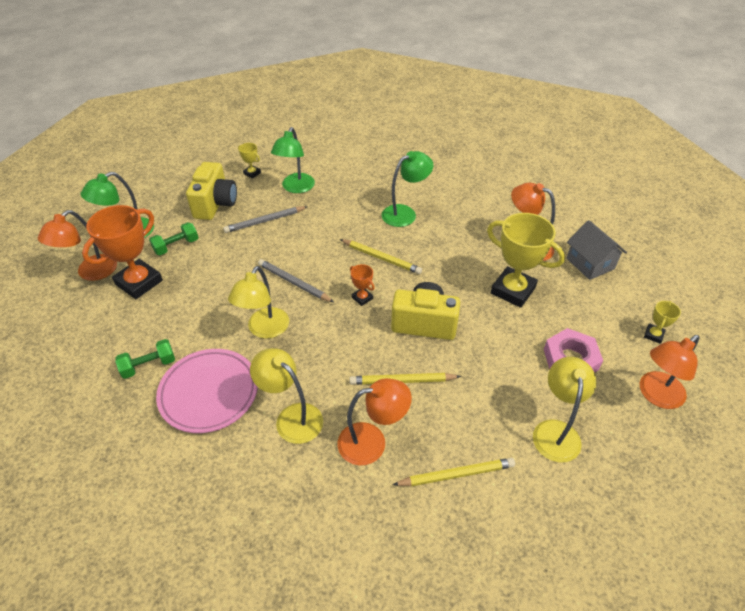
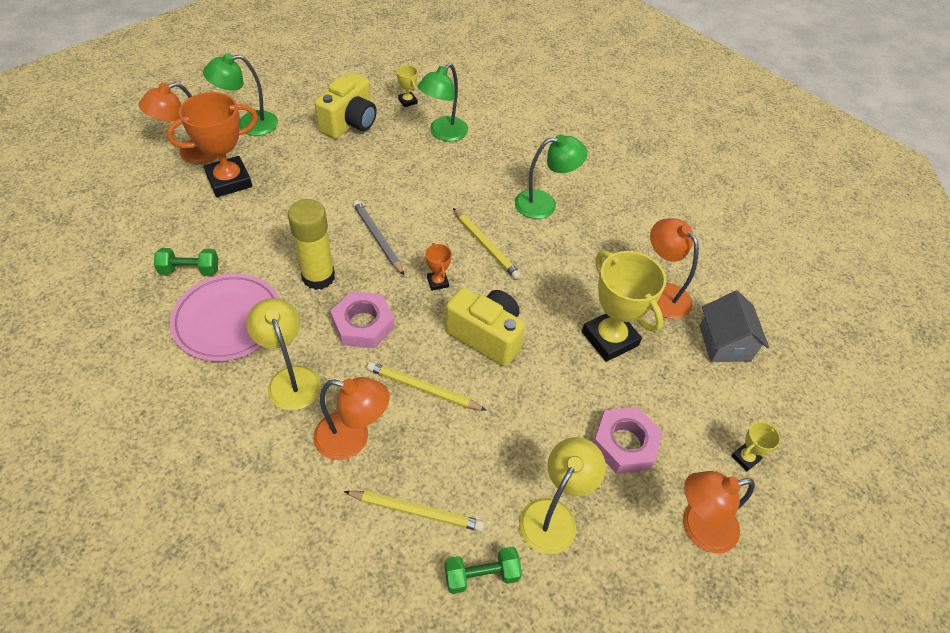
camera: 20 degrees right, 5 degrees up
green dumbbell [149,222,199,255] -> green dumbbell moved to [444,546,522,594]
grey pencil [223,206,308,233] -> none
yellow lamp [228,266,289,339] -> yellow glue stick [288,199,335,290]
none -> pink nut [330,291,395,349]

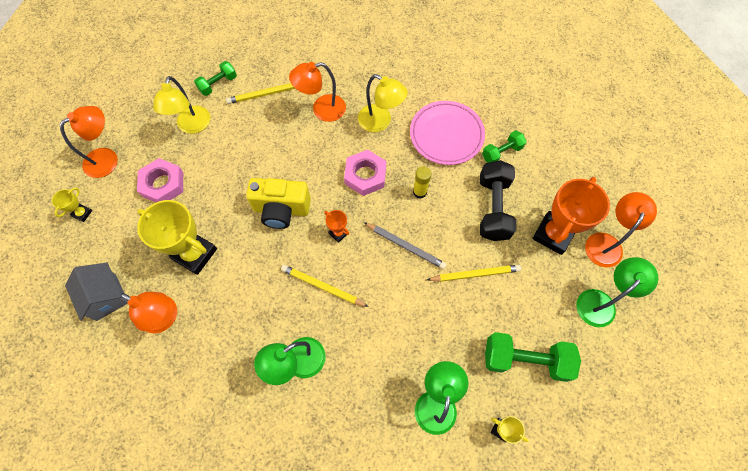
camera: 155 degrees right, 15 degrees up
yellow glue stick [288,199,335,290] -> yellow glue stick [413,166,431,199], size x0.57
yellow camera [315,73,377,139] -> green dumbbell [485,332,581,382]
yellow pencil [367,362,487,411] -> yellow pencil moved to [427,265,521,282]
none -> black dumbbell [480,160,517,241]

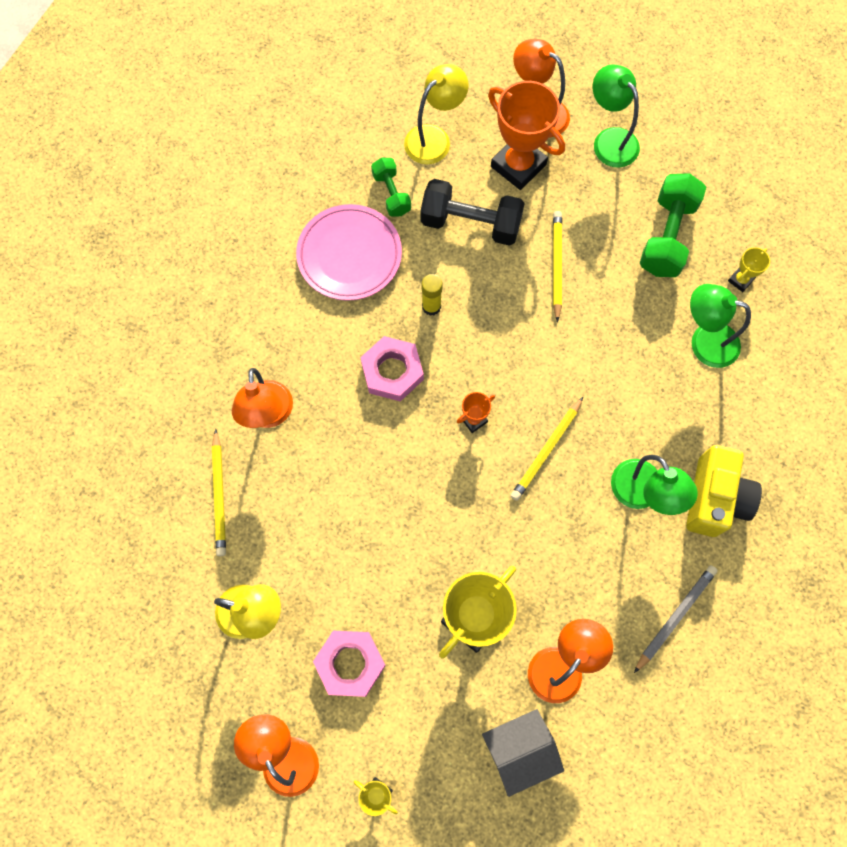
camera: 80 degrees left, 5 degrees up
green dumbbell [194,61,237,96] -> none
yellow camera [246,178,311,229] -> yellow camera moved to [686,445,762,537]
yellow lamp [358,74,408,132] -> yellow lamp moved to [404,64,469,164]
grey pencil [364,222,447,269] -> grey pencil moved to [634,565,718,673]

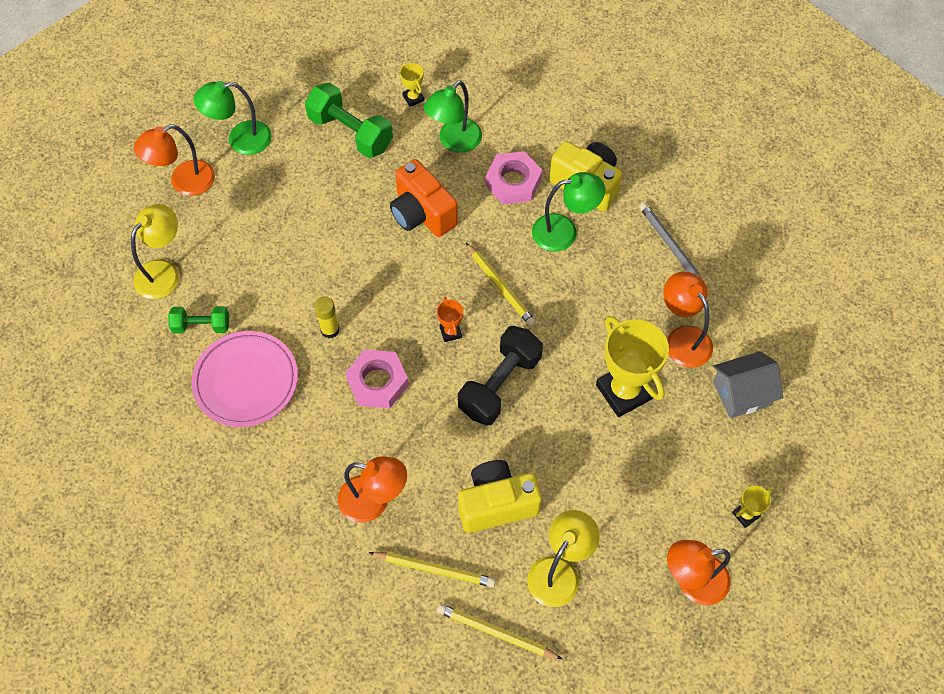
camera: 70 degrees left, 10 degrees down
pink nut [313,631,386,697] -> pink nut moved to [485,151,542,204]
yellow lamp [404,64,469,164] -> yellow lamp turned 60 degrees clockwise [131,204,180,299]
black dumbbell [420,179,525,246] -> black dumbbell moved to [458,326,543,425]
grey house [482,709,564,797] -> grey house turned 75 degrees clockwise [713,351,783,418]
orange trophy [488,81,565,190] -> none
yellow pencil [553,211,562,323] -> yellow pencil moved to [437,604,562,659]
none -> orange camera [390,159,458,237]
none -> yellow camera [458,460,542,533]

